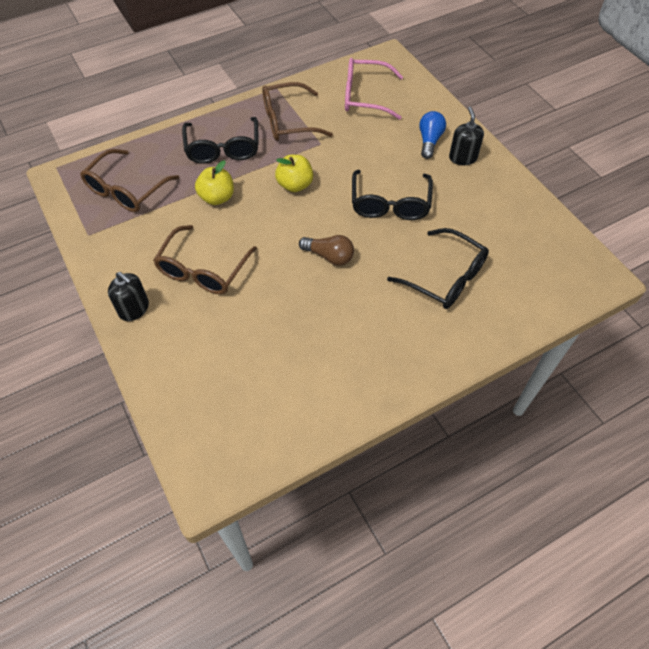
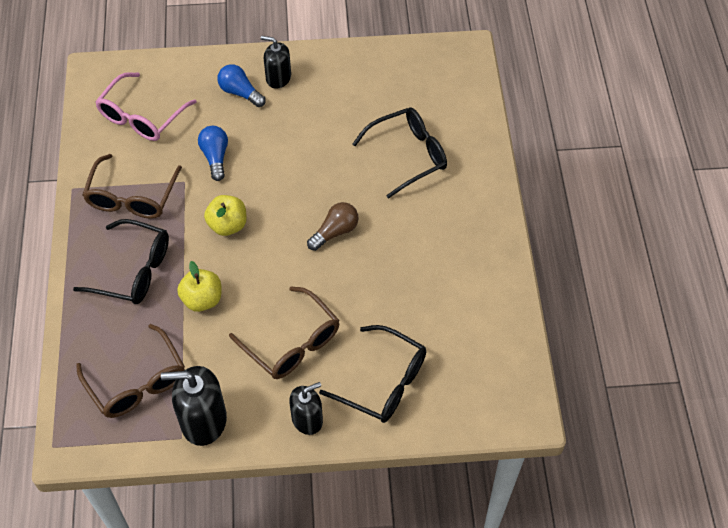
camera: 65 degrees left, 0 degrees up
black glasses [352,170,433,220] -> black glasses moved to [319,325,426,423]
none -> black soap dispenser [161,366,227,446]
none -> blue light bulb [198,126,228,181]

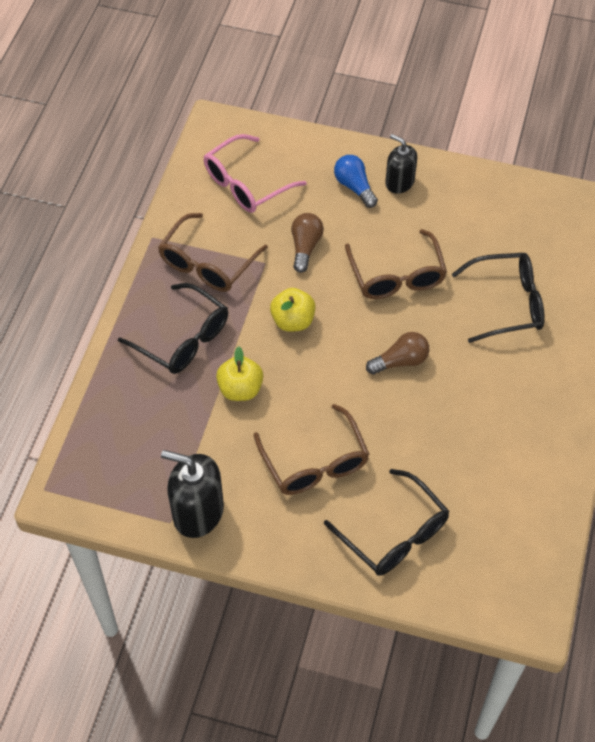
camera: 20 degrees right, 0 degrees up
brown glasses [76,324,185,418] -> brown glasses moved to [345,229,447,299]
blue light bulb [198,126,228,181] -> brown light bulb [291,213,324,273]
black soap dispenser [289,382,323,435] -> none

